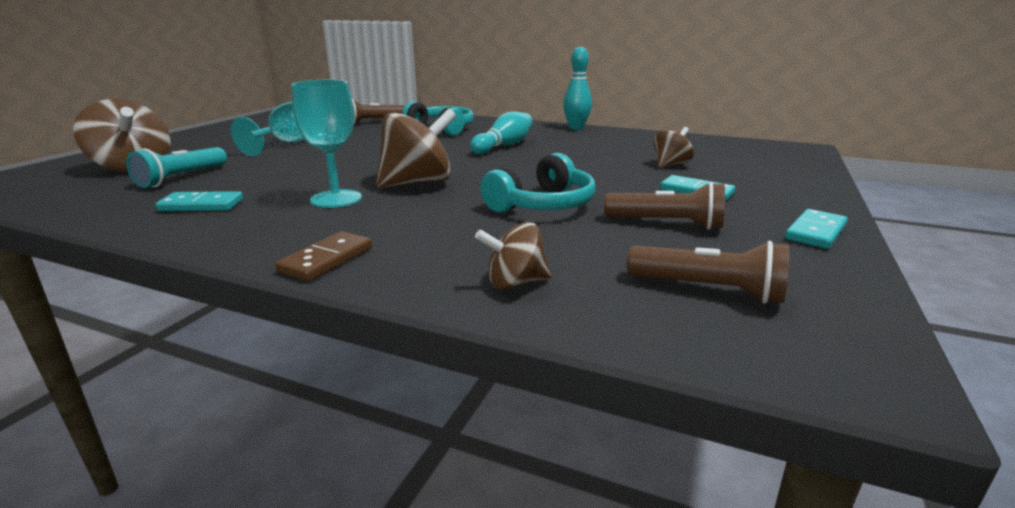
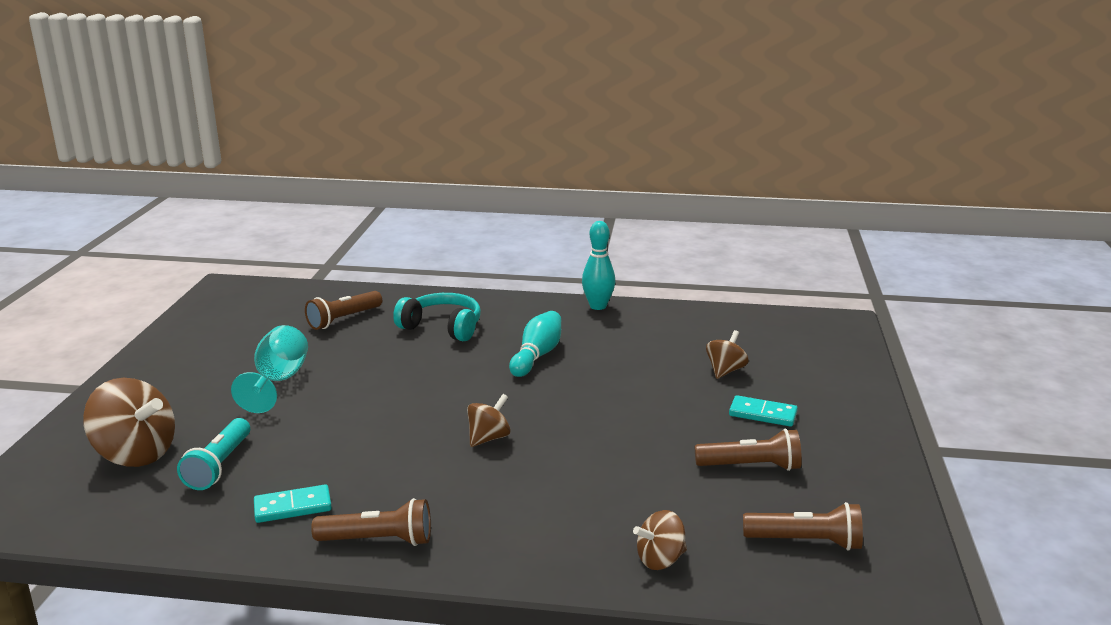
camera: 15 degrees left, 0 degrees up
brown domino [275,231,372,281] -> none
turquoise goblet [292,80,362,208] -> none
brown spinning top [376,108,457,188] -> brown spinning top [467,394,511,447], size x0.56
turquoise headphones [481,153,595,213] -> none
turquoise domino [785,209,848,249] -> none
none -> brown flashlight [311,498,431,546]

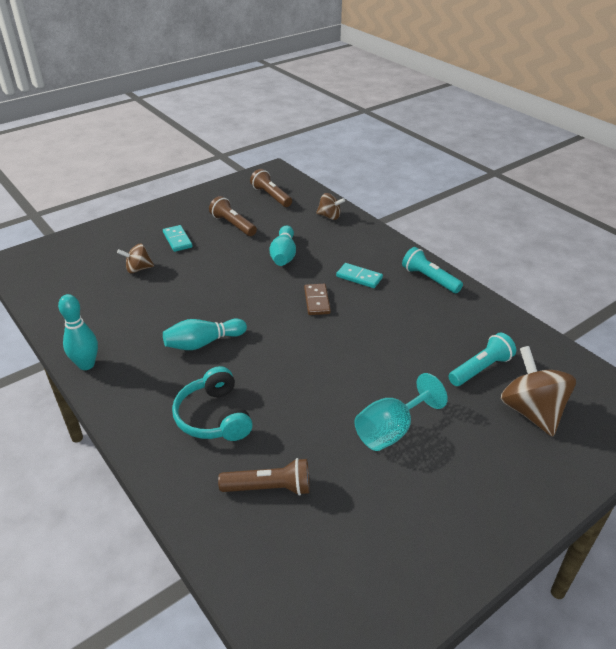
camera: 135 degrees left, 15 degrees up
turquoise domino [254,484,332,523] -> turquoise domino moved to [336,263,383,288]
brown flashlight [311,498,431,546] -> turquoise flashlight [402,247,463,293]
brown spinning top [467,394,511,447] -> brown domino [304,284,331,315]
none -> turquoise bowling pin [269,225,296,266]

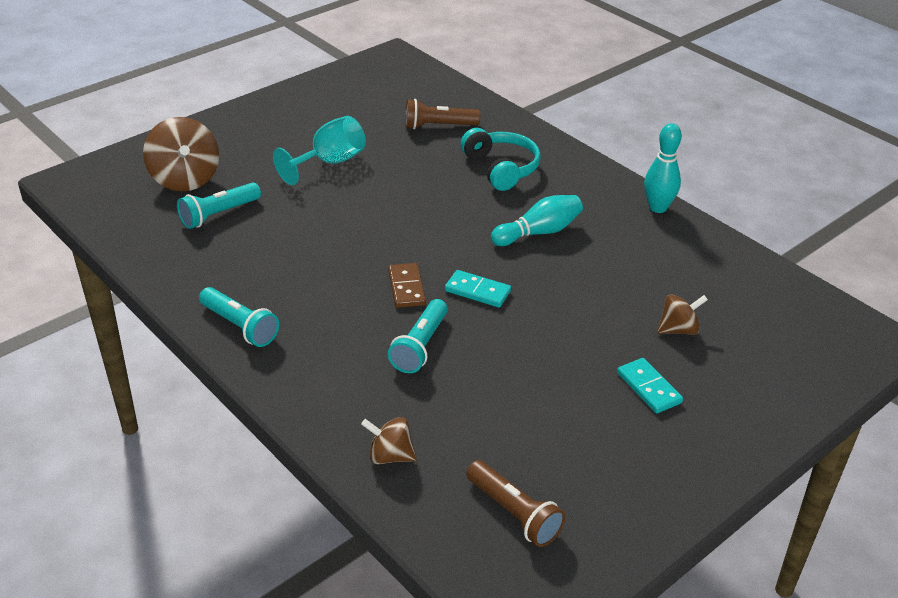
camera: 175 degrees right, 0 degrees up
brown flashlight [209,196,257,236] -> none
turquoise bowling pin [269,225,296,266] -> none
turquoise domino [336,263,383,288] -> turquoise domino moved to [445,270,511,308]
none -> turquoise flashlight [388,299,448,373]

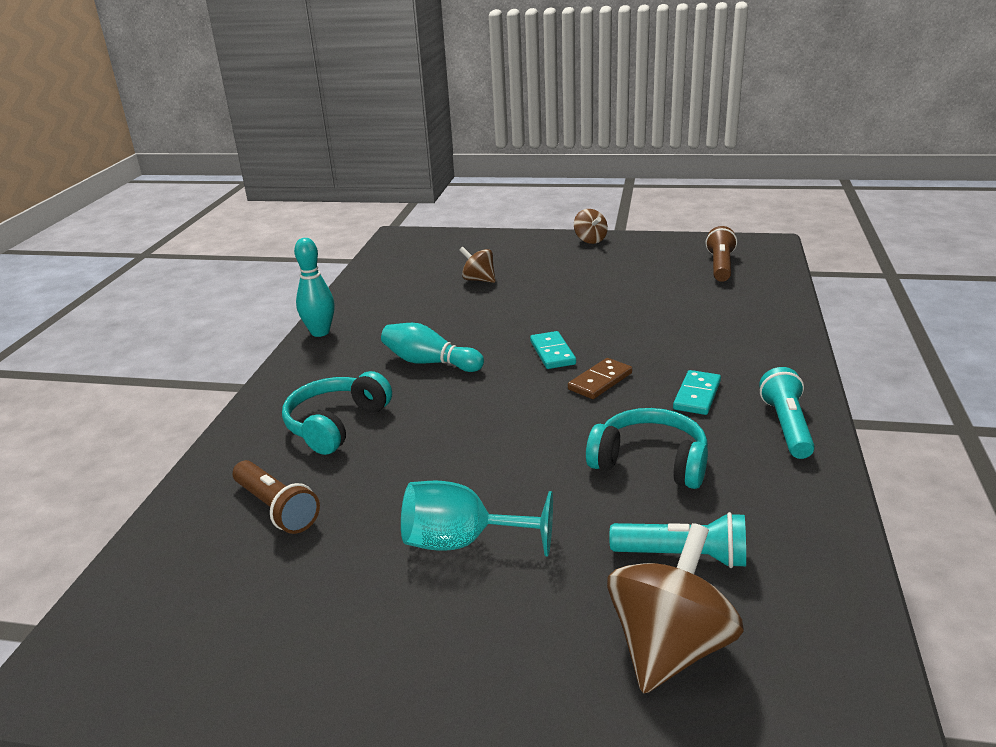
camera: 125 degrees left, 10 degrees down
brown spinning top [361,417,417,464] -> brown spinning top moved to [574,209,608,244]
turquoise flashlight [388,299,448,373] -> none
turquoise domino [617,358,683,413] -> turquoise domino moved to [673,370,721,415]
none -> turquoise headphones [586,408,708,489]

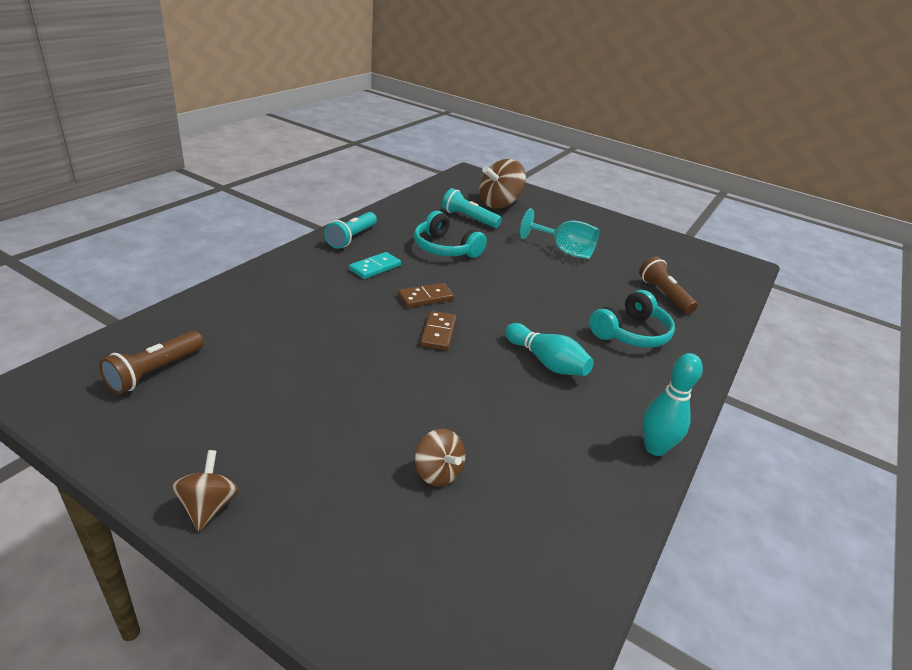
camera: 165 degrees left, 5 degrees up
turquoise domino [530,331,576,369] -> brown domino [420,311,456,350]

